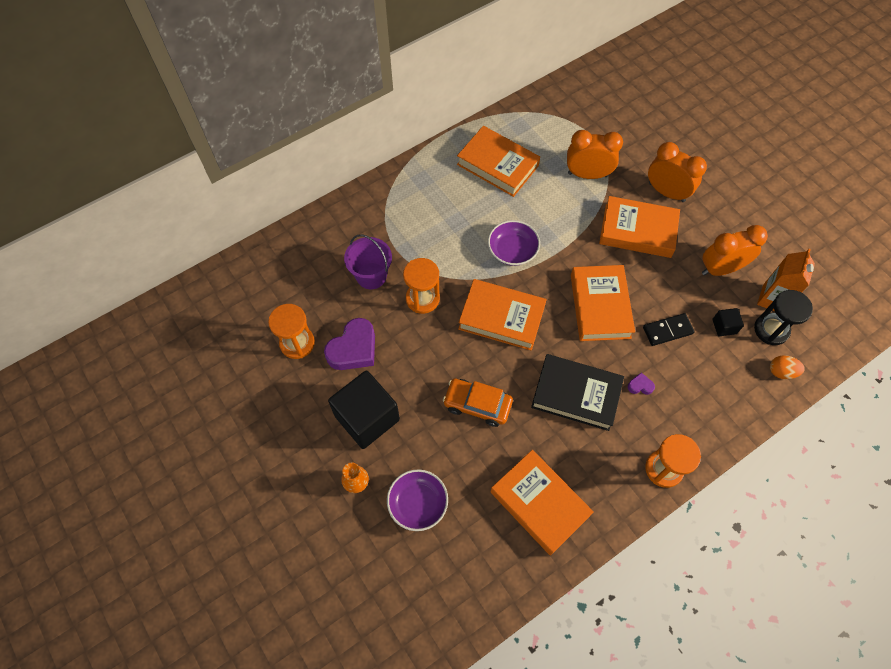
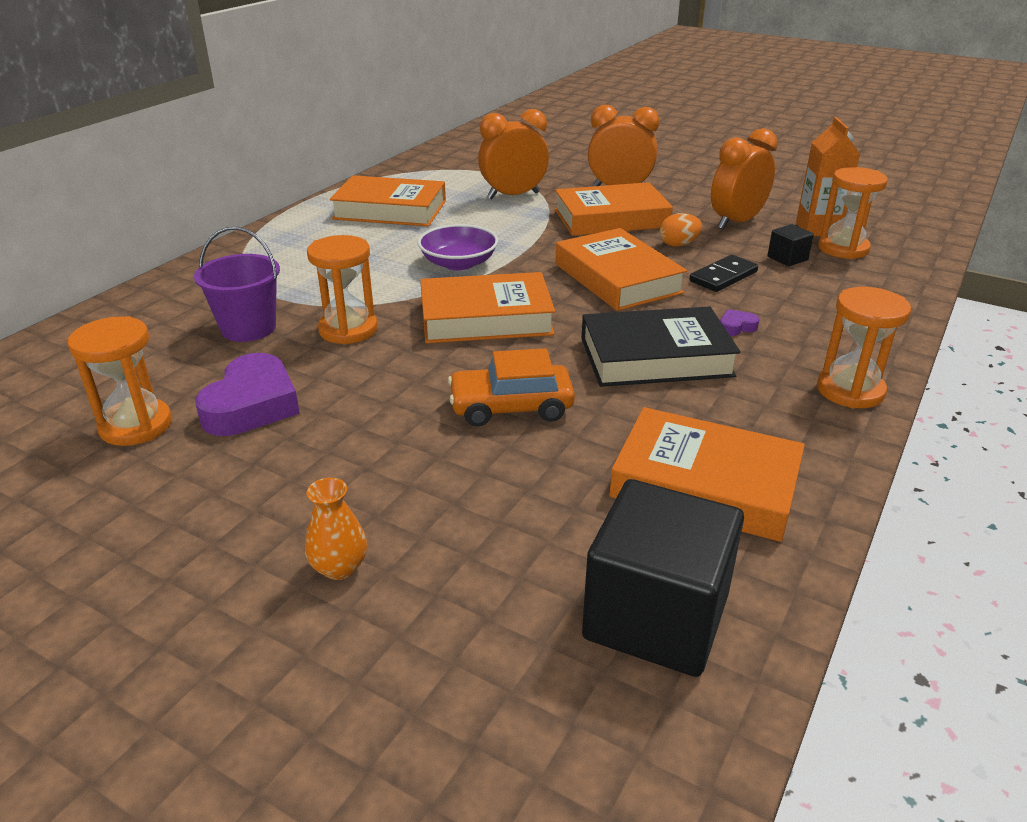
camera: 25 degrees left, 30 degrees down
black cube [328,370,400,449] -> black cube moved to [582,479,744,677]
purple bowl [387,469,448,531] -> none
black hourglass [754,290,813,345] -> orange hourglass [818,167,888,259]
orange egg [770,355,805,379] -> orange egg moved to [660,213,702,247]

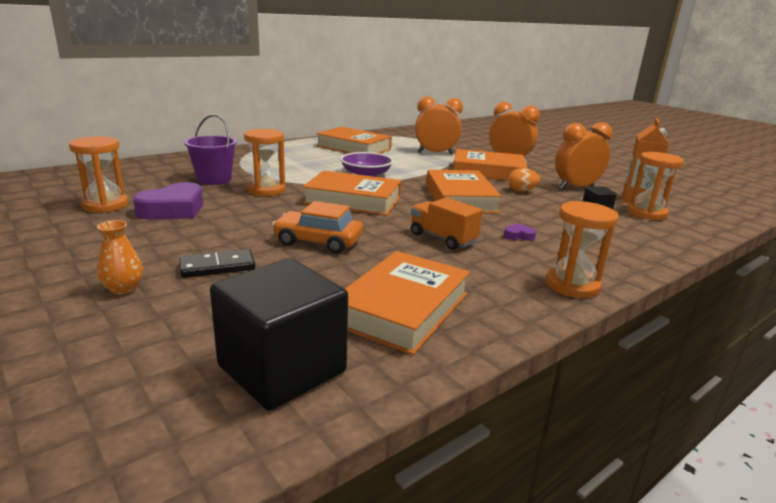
camera: 20 degrees right, 10 degrees down
black book [581,307,741,387] -> orange truck [411,197,483,250]
orange book [609,407,805,542] -> orange book turned 75 degrees clockwise [345,251,470,355]
black domino [690,255,758,292] -> black domino moved to [179,249,255,278]

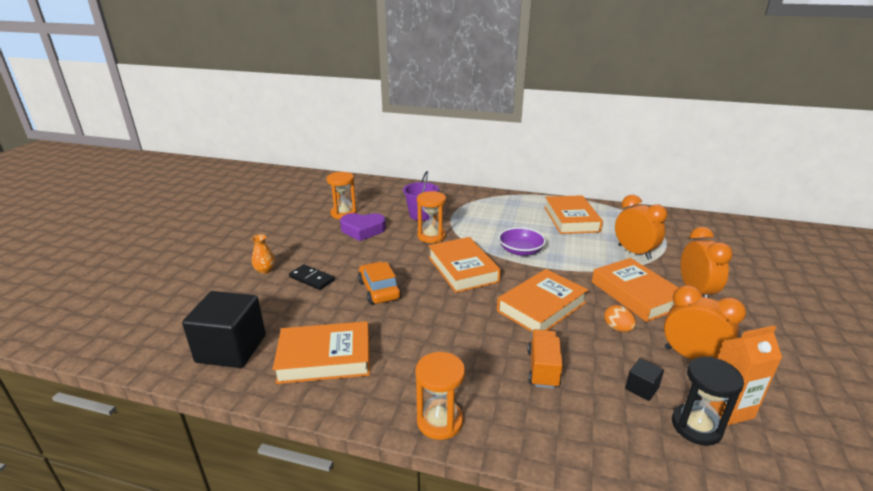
camera: 55 degrees right, 5 degrees up
orange truck [411,197,483,250] -> orange truck moved to [527,329,563,389]
purple heart [504,223,536,241] -> none
orange hourglass [627,152,684,220] -> black hourglass [672,357,744,446]

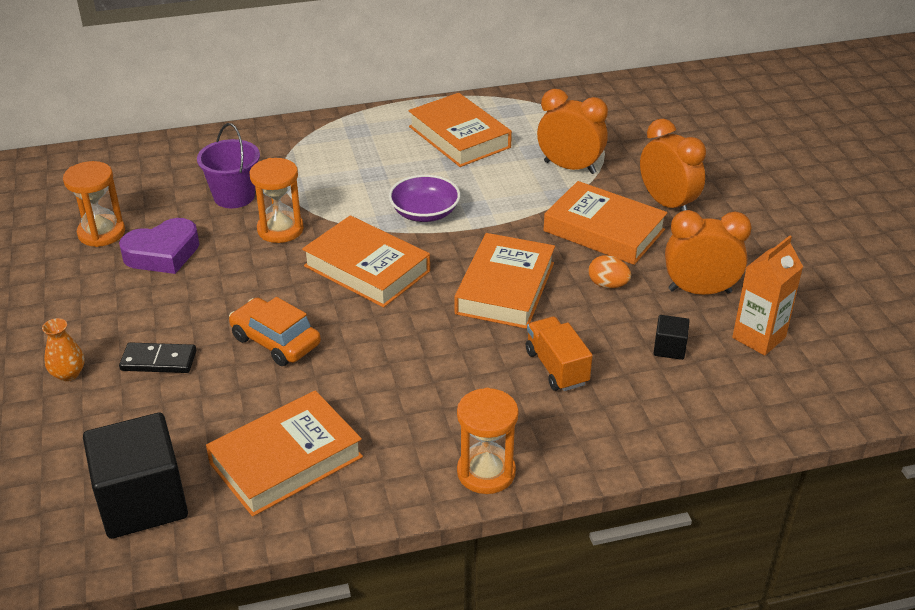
camera: 30 degrees left, 10 degrees up
black hourglass [672,357,744,446] -> none

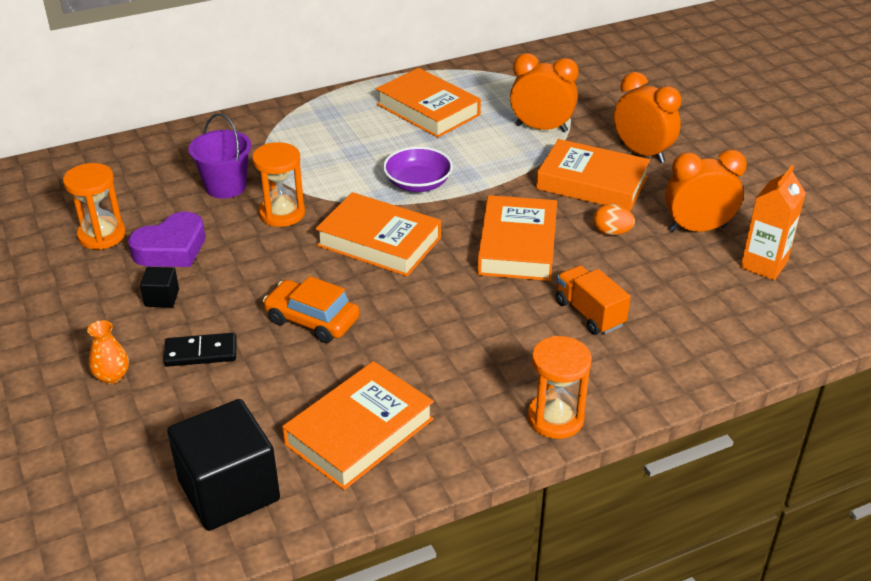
camera: 10 degrees left, 0 degrees up
black cube [653,315,689,360] -> black cube moved to [140,267,179,307]

